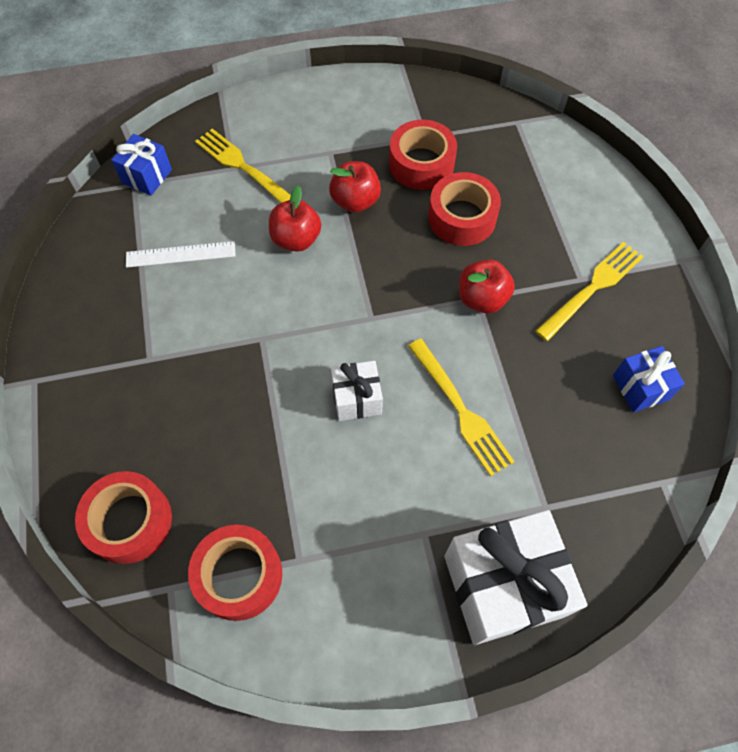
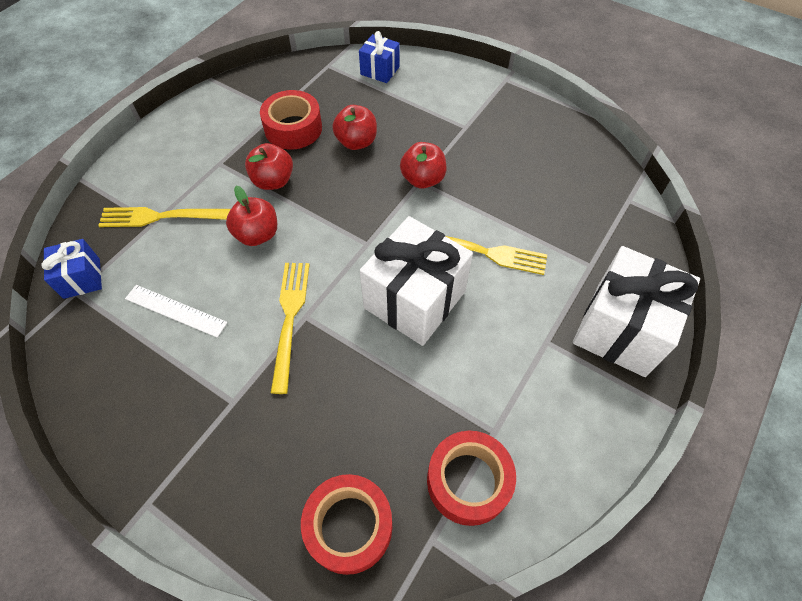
camera: 45 degrees left, 5 degrees down
white ruler [126,241,236,268] -> white ruler turned 75 degrees clockwise [125,285,227,338]
white gift [331,361,383,421] -> white gift [360,216,473,346], size x1.93
red tape [428,172,501,246] -> red apple [332,105,377,150]
yellow fork [535,242,644,341] -> yellow fork moved to [271,263,310,394]
blue gift [613,346,685,412] -> blue gift moved to [359,31,400,83]

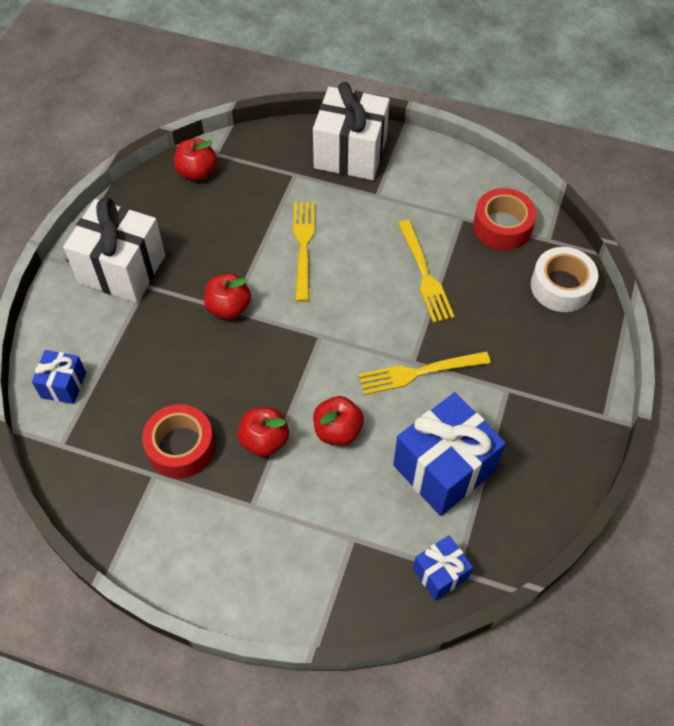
camera: 105 degrees left, 0 degrees up
yellow fork [98,207,231,227] -> yellow fork moved to [398,220,455,323]
white ruler [125,285,227,338] -> blue gift [393,392,506,516]
red tape [301,474,393,575] -> white tape [531,247,598,312]
red apple [332,105,377,150] -> red apple moved to [174,138,217,181]
white gift [360,216,473,346] -> white gift moved to [63,197,165,303]

